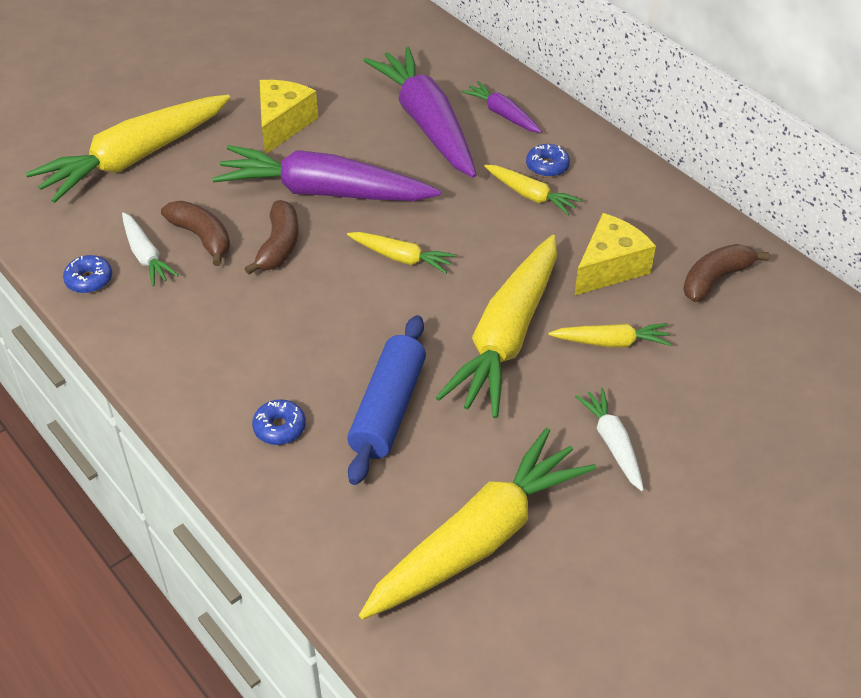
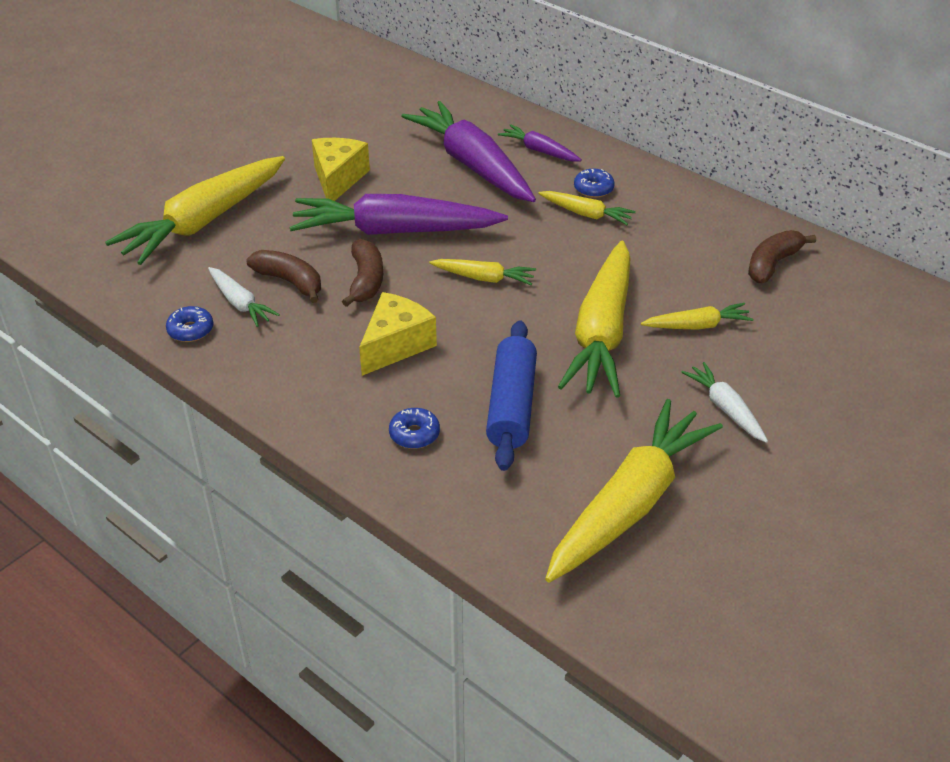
camera: 10 degrees left, 5 degrees down
yellow cheese [574,213,656,296] -> yellow cheese moved to [359,292,437,376]

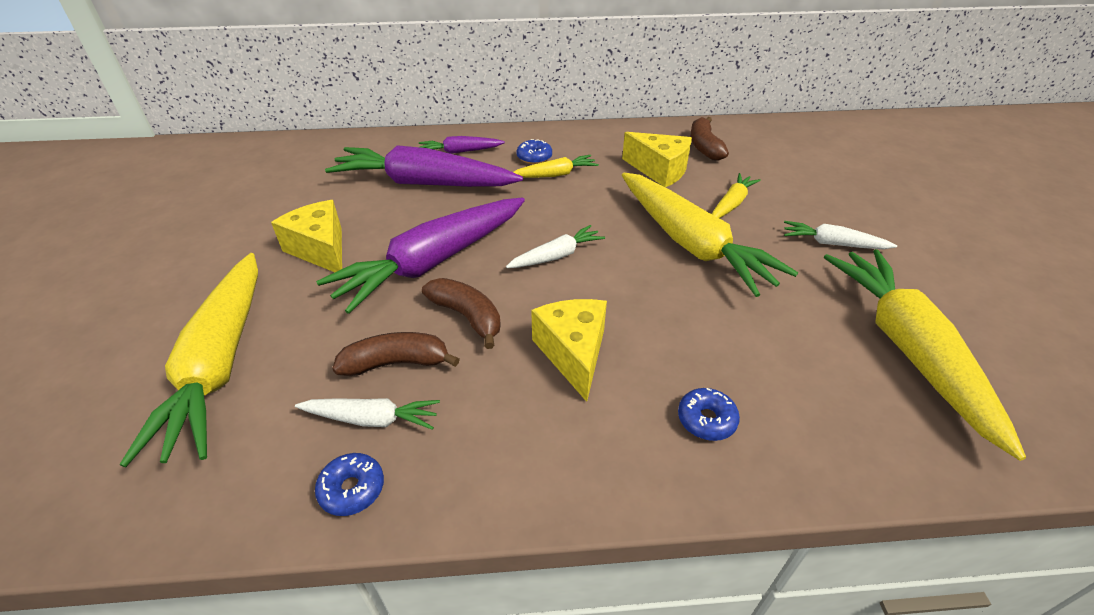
camera: 45 degrees left, 0 degrees up
yellow carrot [429,259,536,285] -> white carrot [506,225,605,268]
blue rolling pin [486,320,537,471] -> none
none -> yellow cheese [622,132,692,187]

